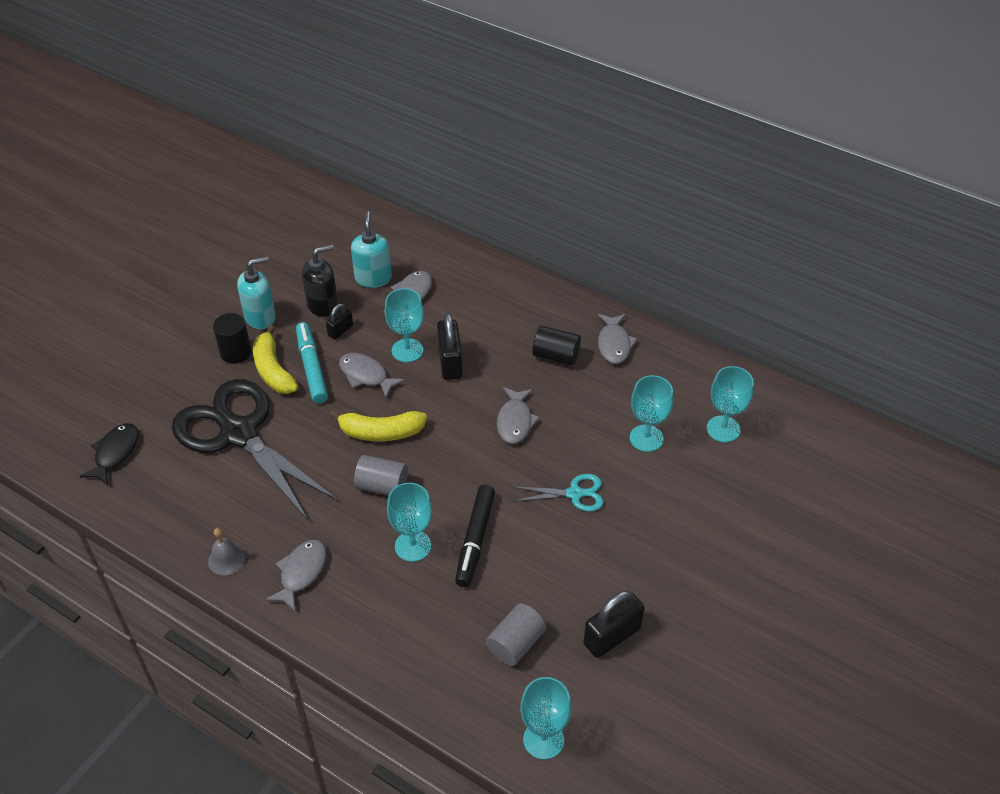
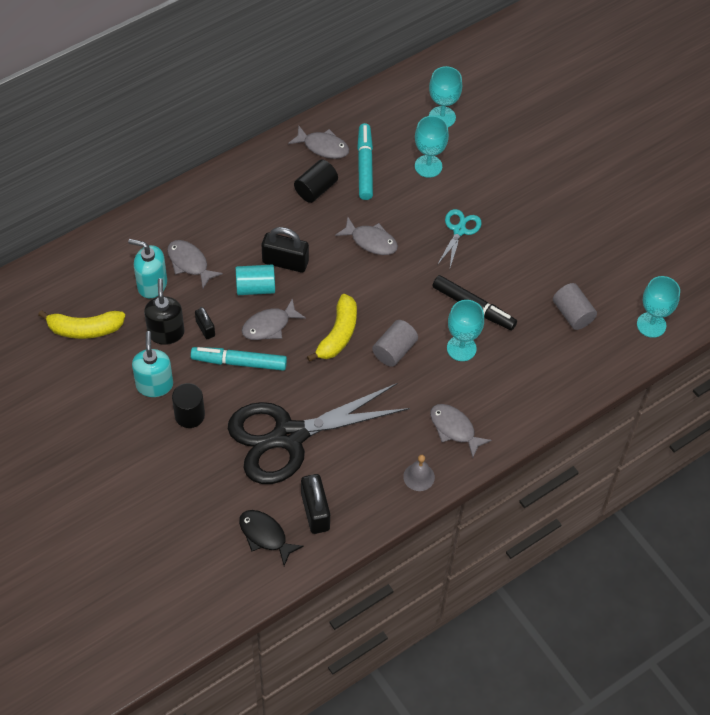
camera: 70 degrees left, 10 degrees up
yellow banana [253,325,299,394] -> yellow banana moved to [38,310,125,339]
turquoise goblet [384,288,424,362] -> turquoise cylinder [235,265,275,295]
black padlock [583,590,645,658] -> black padlock moved to [301,474,330,534]
none -> turquoise marker [357,123,373,200]

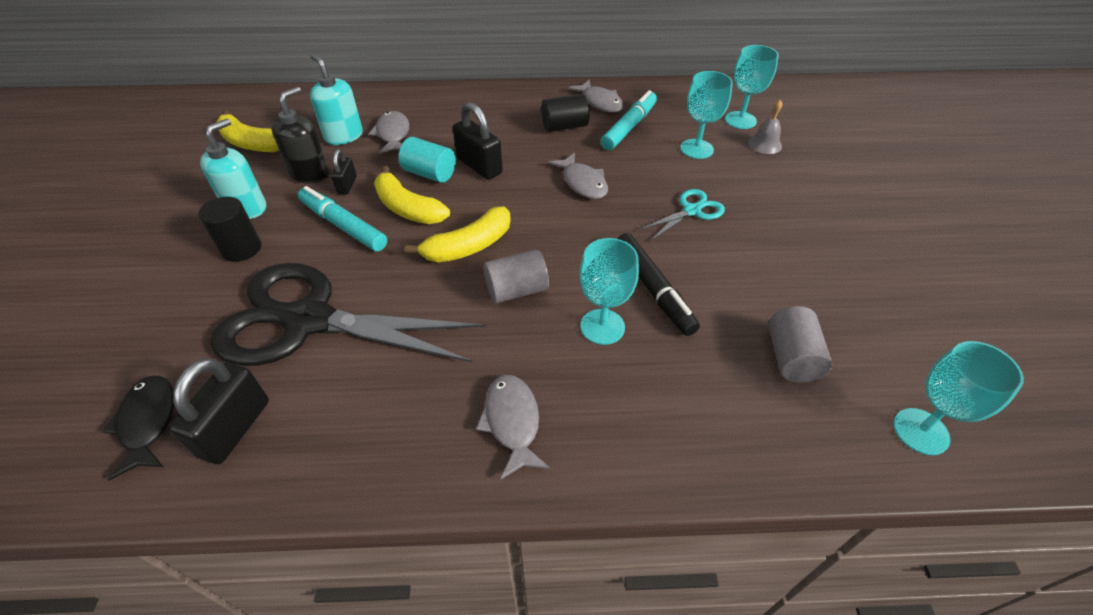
camera: 35 degrees right, 10 degrees down
grey fish [242,298,306,340] -> yellow banana [374,166,450,224]
grey bell [403,455,435,491] -> grey bell moved to [748,100,782,154]

